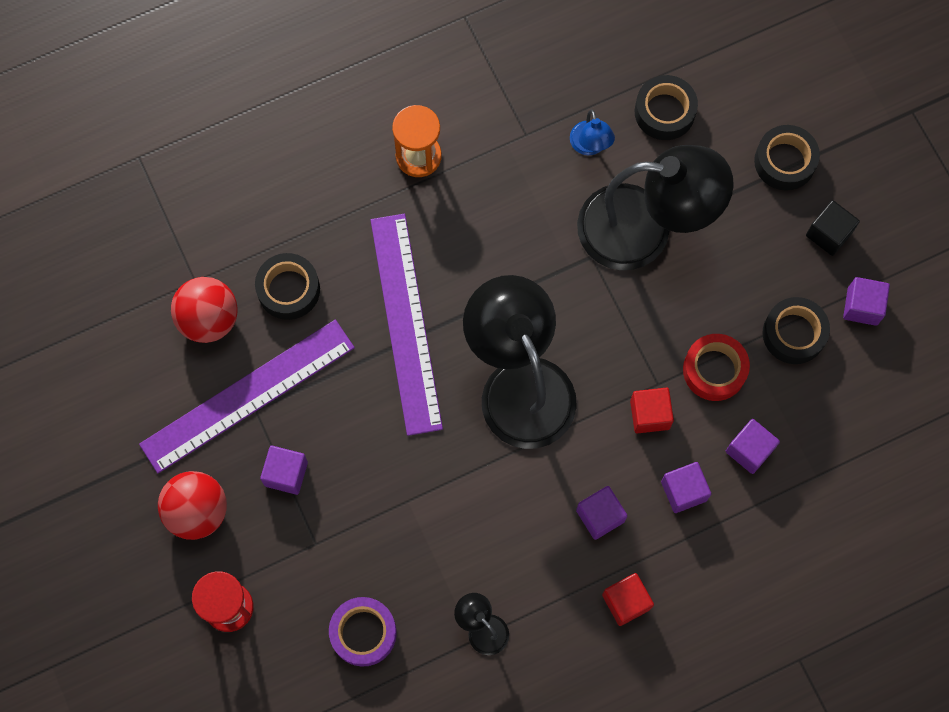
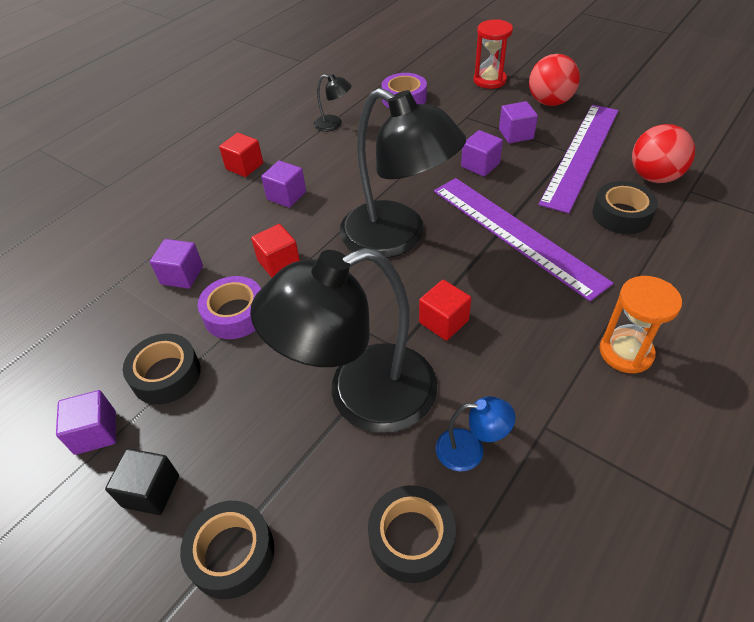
camera: 155 degrees right, 25 degrees down
blue lamp [570,110,615,155] -> blue lamp turned 135 degrees clockwise [436,396,515,472]
purple cube [661,462,711,513] -> purple cube moved to [461,130,503,177]
red tape [683,334,750,401] -> purple tape [198,276,261,339]
none -> red cube [419,280,471,341]

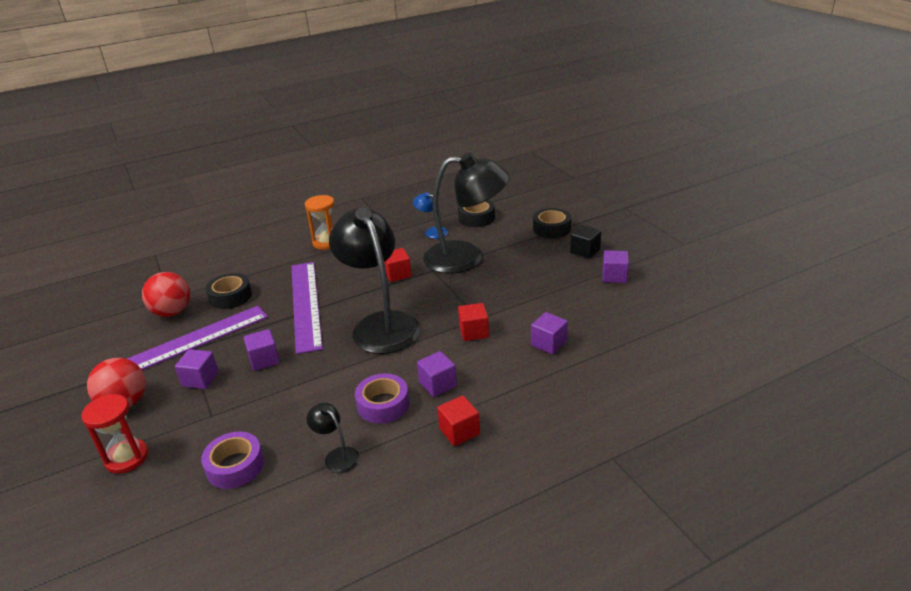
camera: 155 degrees left, 15 degrees down
black tape [123,333,201,405] -> none
purple tape [198,276,261,339] -> purple tape moved to [355,373,409,424]

